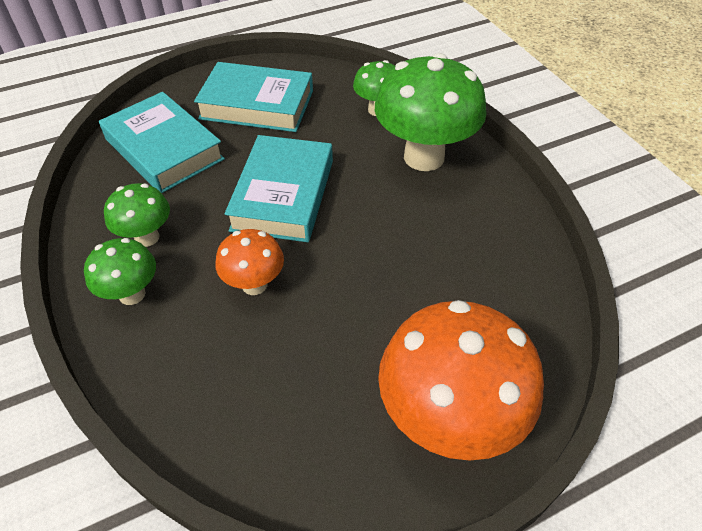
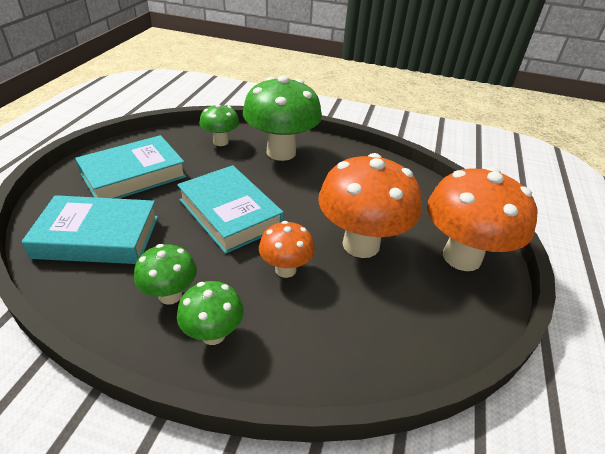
camera: 50 degrees left, 10 degrees down
none -> orange mushroom [318,153,422,258]

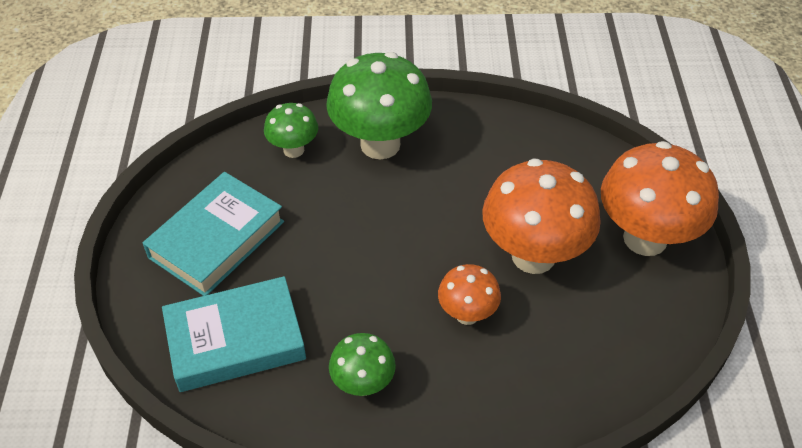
camera: 15 degrees left, 10 degrees up
turquoise book [177,165,284,254] -> none
green mushroom [177,281,244,345] -> none

